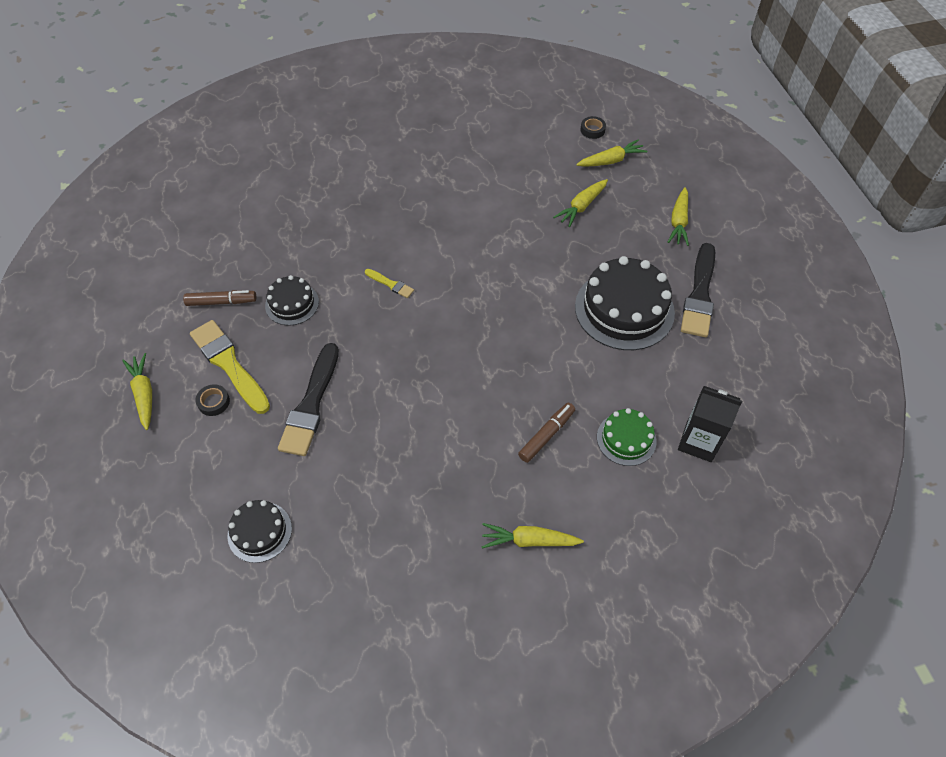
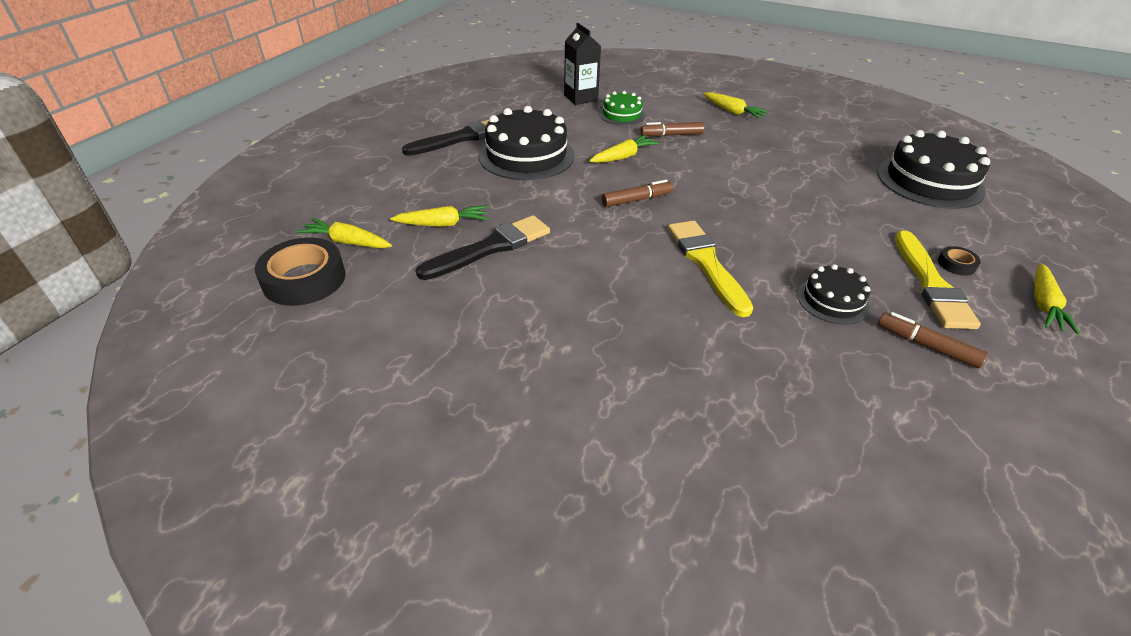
camera: 140 degrees left, 15 degrees down
black cake [228,500,292,563] -> black cake [877,130,990,209], size x1.85
black brush [278,343,339,456] -> black brush moved to [416,215,550,280]
yellow brush [365,269,414,298] -> yellow brush [668,220,753,317], size x2.10
black tape [580,116,606,139] -> black tape [255,238,345,306], size x2.15
yellow carrot [668,187,689,246] -> yellow carrot moved to [589,135,659,163]
none -> brown marker [602,179,673,207]

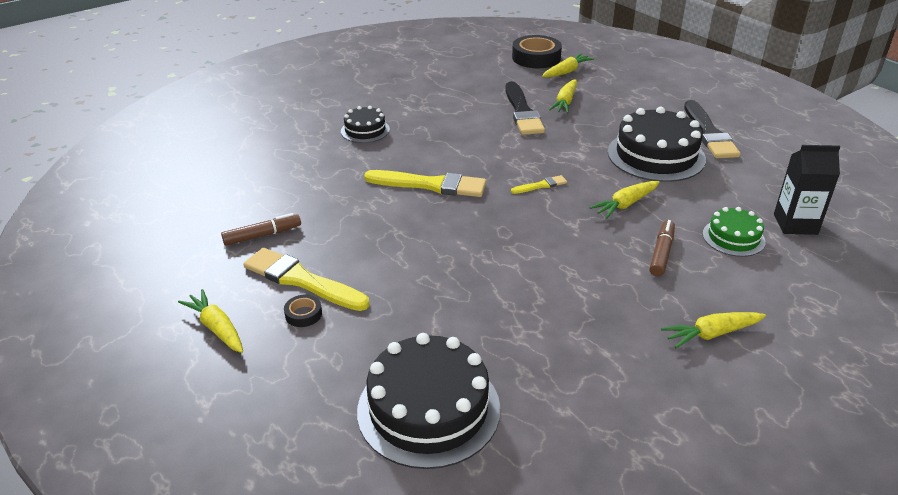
camera: 120 degrees right, 5 degrees down
yellow carrot [589,135,659,163] -> yellow carrot turned 60 degrees clockwise [589,181,660,219]
brown marker [602,179,673,207] -> yellow brush [511,175,567,194]
black cake [797,264,871,325] -> black cake moved to [341,106,390,143]

